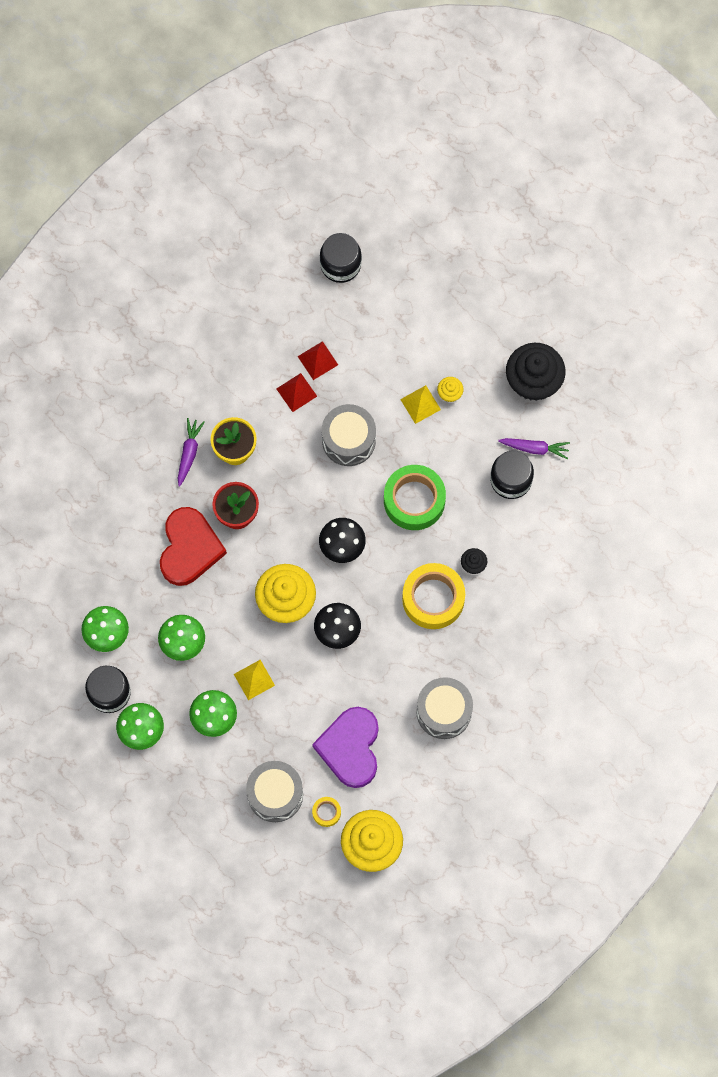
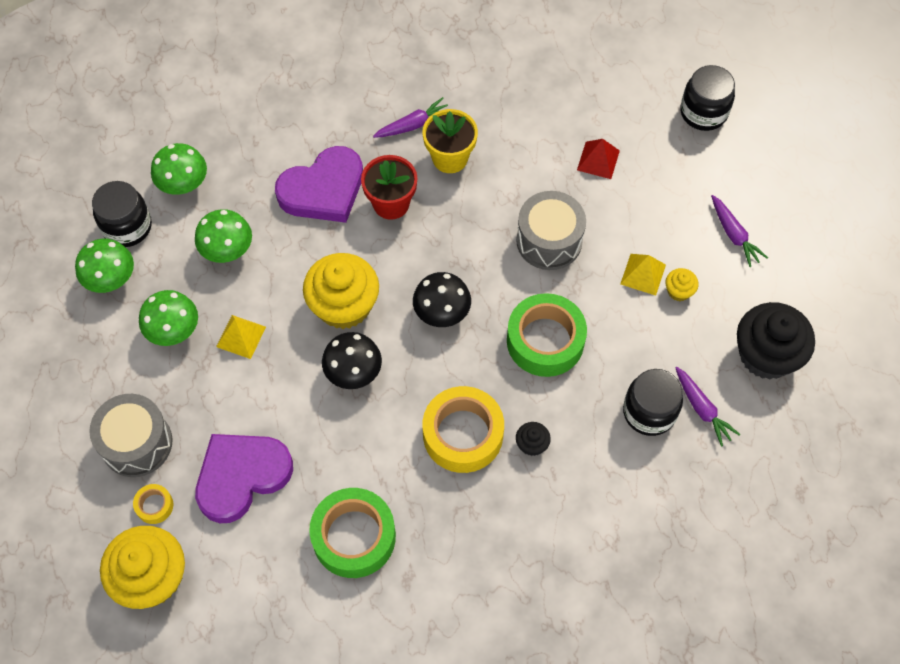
camera: 50 degrees right, 10 degrees down
red heart [160,507,227,586] -> purple heart [275,146,363,223]
red pyramid [277,373,317,412] -> none
grey drum [416,677,473,739] -> green tape [309,488,396,578]
none -> purple carrot [711,195,768,267]

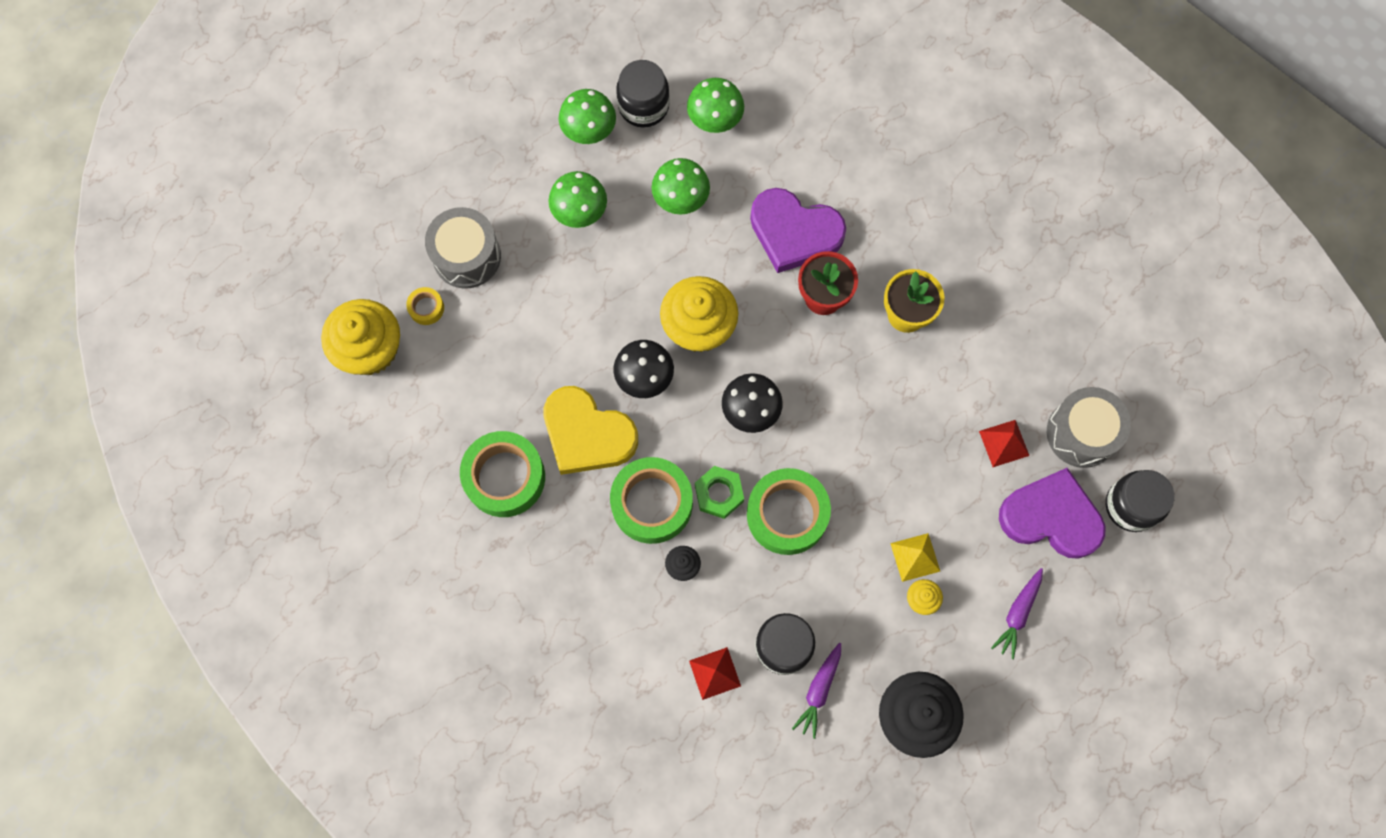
camera: 55 degrees right, 10 degrees up
purple heart [195,434,293,523] -> purple heart moved to [999,468,1105,559]
yellow pyramid [216,315,266,359] -> none
purple carrot [373,97,448,138] -> none
yellow tape [422,386,504,473] -> green tape [610,457,693,544]
grey drum [516,191,586,270] -> grey drum moved to [1047,387,1131,468]
none -> yellow heart [544,386,638,475]
none -> red pyramid [689,647,741,700]
none -> green nut [695,466,744,519]

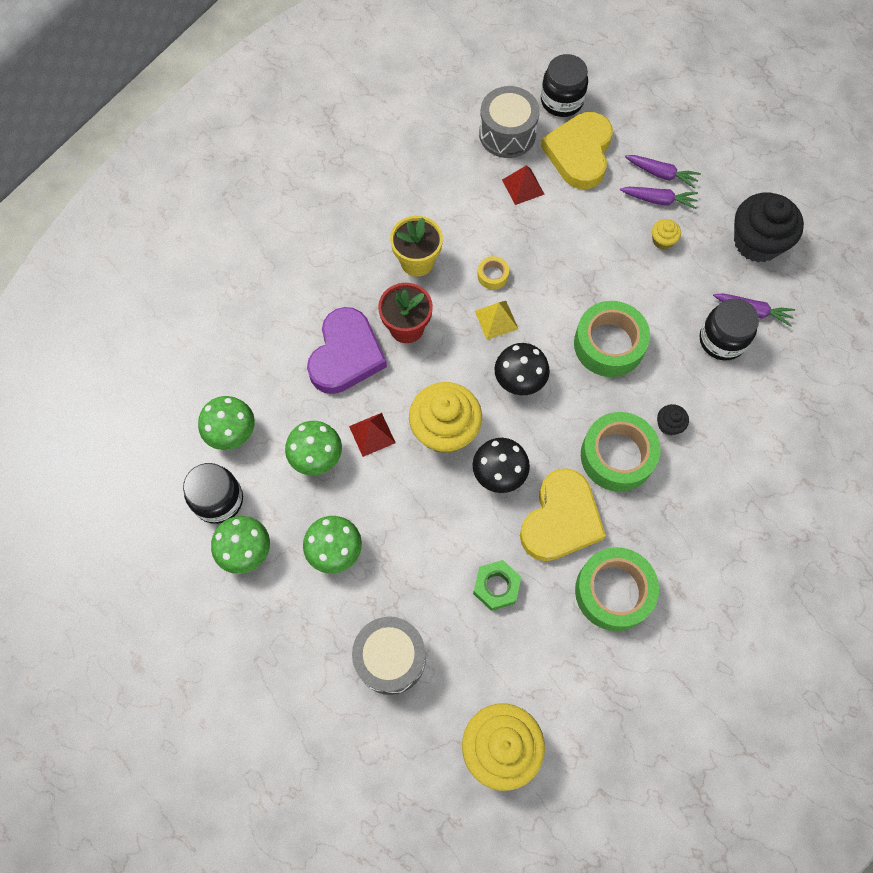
camera: 95 degrees left, 5 degrees down
yellow tape [406,287,444,325] -> yellow tape moved to [477,256,509,289]
red pyramid [689,647,741,700] -> red pyramid moved to [349,413,396,457]
green nut [695,466,744,519] -> green nut moved to [473,560,521,611]
yellow pyramid [890,533,940,582] -> yellow pyramid moved to [475,301,518,340]
purple heart [999,468,1105,559] -> yellow heart [541,112,613,189]
none -> purple carrot [620,187,698,209]

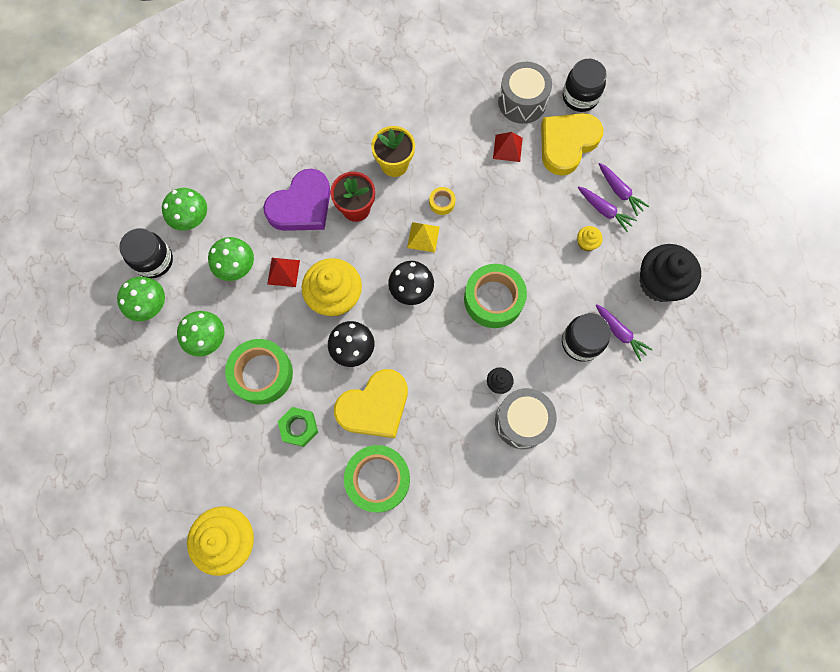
camera: 30 degrees right, 5 degrees up
grey drum [352,617,426,695] -> grey drum moved to [495,388,557,449]
green tape [581,412,660,492] -> green tape moved to [225,339,293,405]

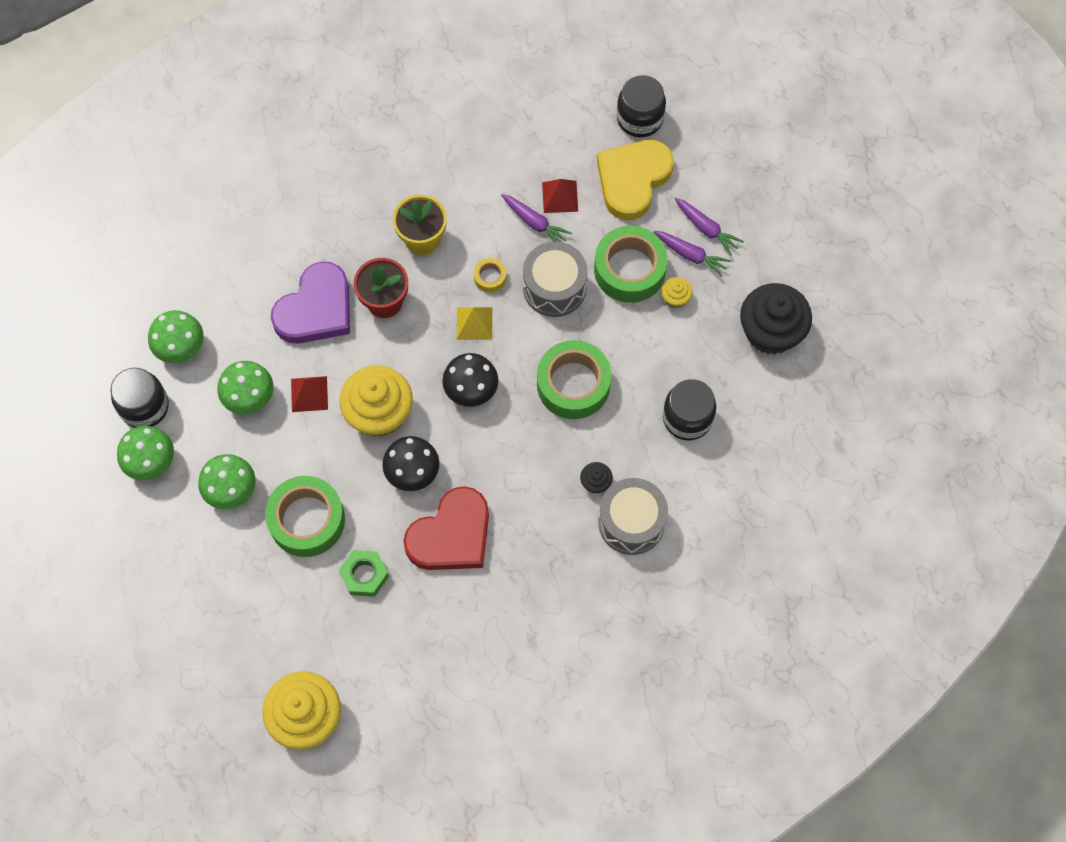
camera: 10 degrees left, 5 degrees down
yellow heart [334,369,408,438] -> red heart [403,486,489,570]
green tape [344,445,410,512] -> green tape moved to [594,226,668,303]
grey drum [498,62,552,124] -> grey drum moved to [523,242,588,317]
purple carrot [596,304,653,361] -> purple carrot moved to [501,194,572,242]

